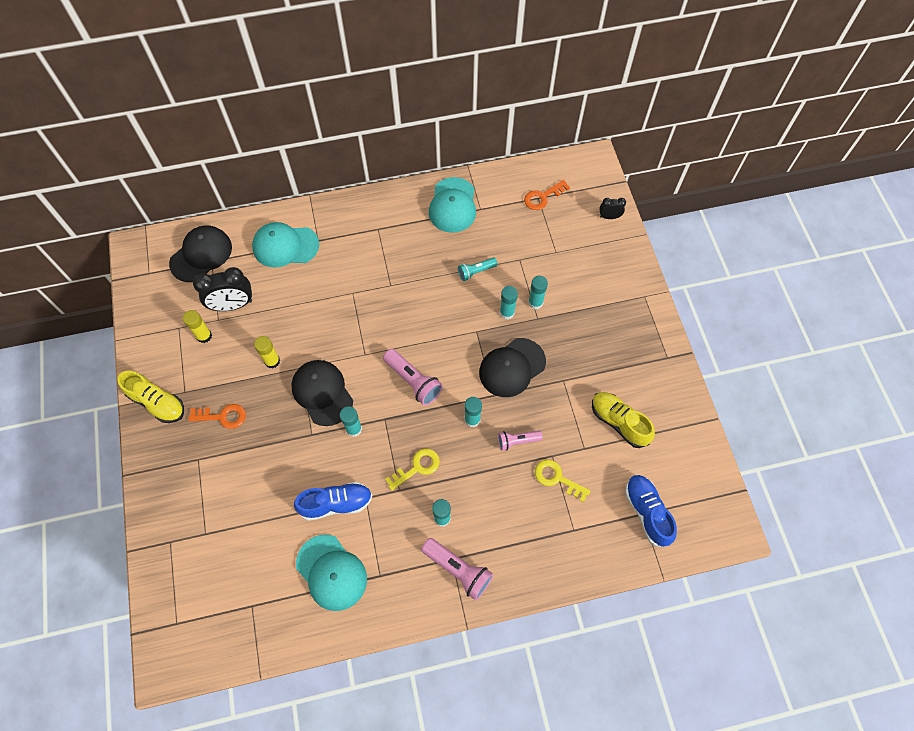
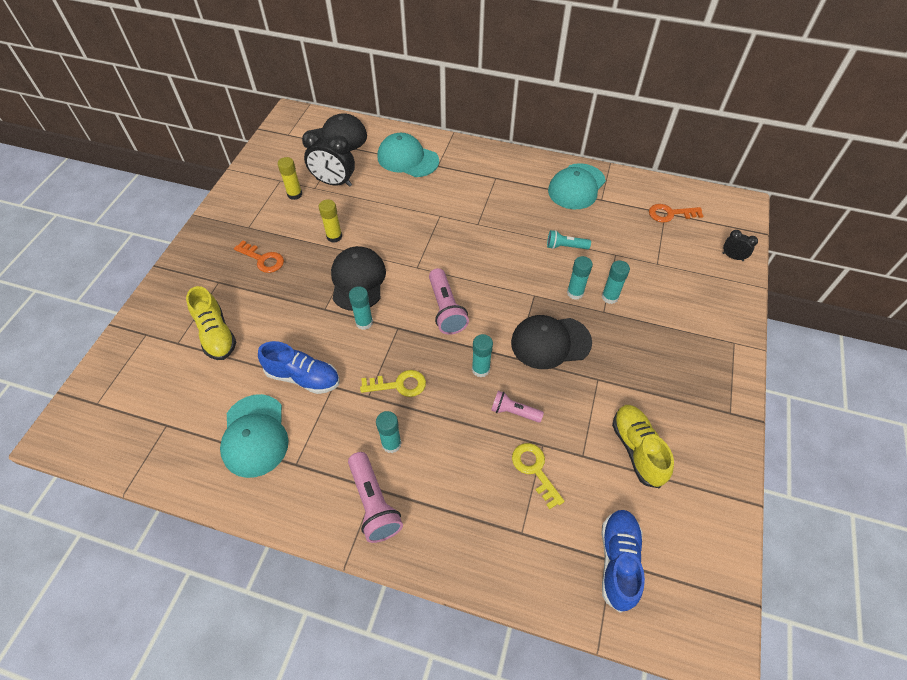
camera: 30 degrees right, 10 degrees down
yellow shoe [117,371,184,423] -> yellow shoe moved to [186,286,236,360]

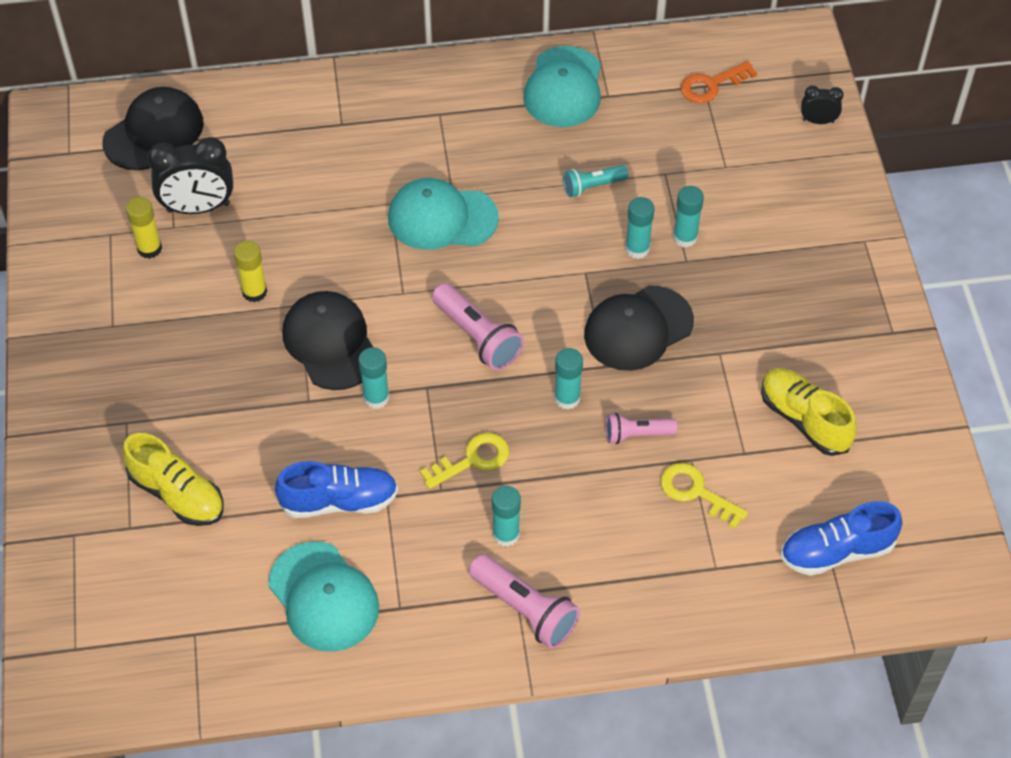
camera: 25 degrees left, 0 degrees up
orange key [234,241,284,273] -> none
turquoise cap [377,133,439,177] -> turquoise cap moved to [388,178,499,250]
blue shoe [601,510,645,612] -> blue shoe turned 90 degrees counterclockwise [781,501,902,576]

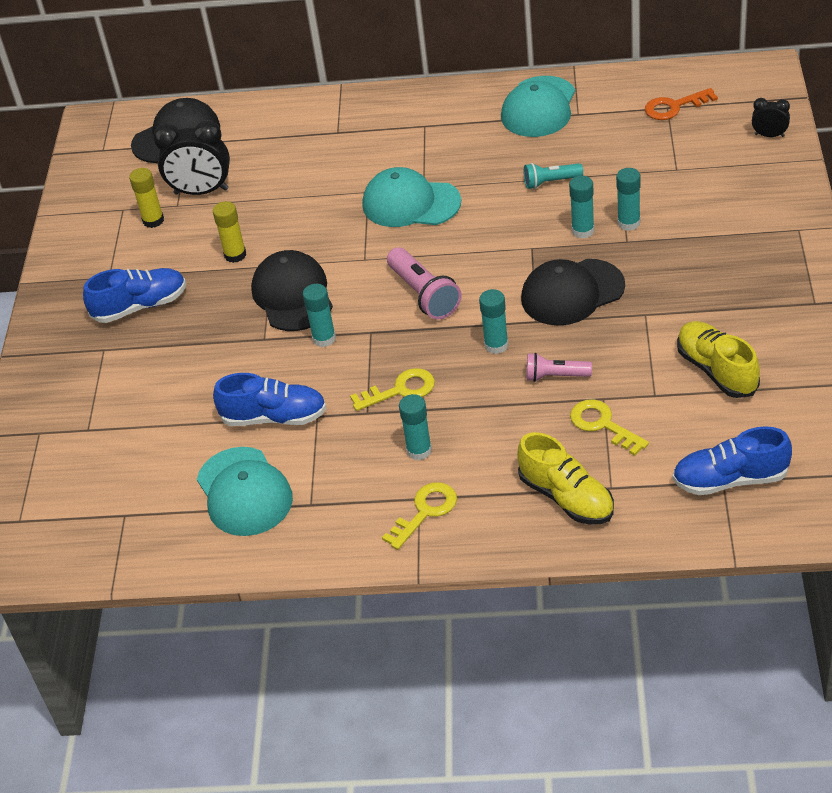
camera: 15 degrees right, 10 degrees down
yellow shoe [123,433,224,526] -> yellow shoe moved to [517,432,614,524]
pink flashlight [469,554,580,649] -> yellow key [382,482,457,550]
none -> blue shoe [83,268,186,323]

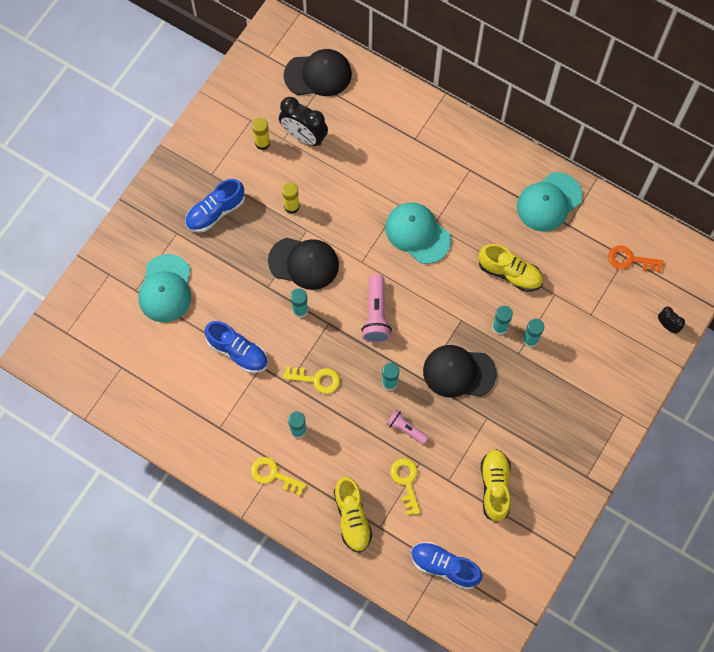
camera: 25 degrees right, 25 degrees up
blue shoe [83,268,186,323] -> blue shoe turned 135 degrees clockwise [185,179,245,232]
turquoise cap [197,447,293,536] -> turquoise cap moved to [139,254,191,323]
black cap [251,250,333,331] -> black cap turned 90 degrees clockwise [268,238,339,290]
yellow key [382,482,457,550] -> yellow key turned 135 degrees counterclockwise [251,457,306,496]
turquoise flashlight [524,163,583,189] -> yellow shoe [479,244,543,292]

